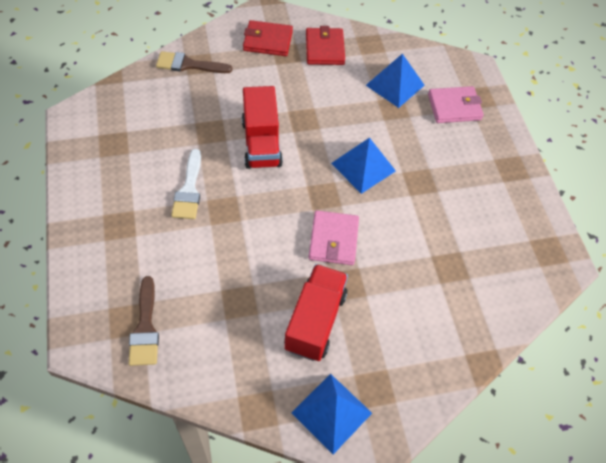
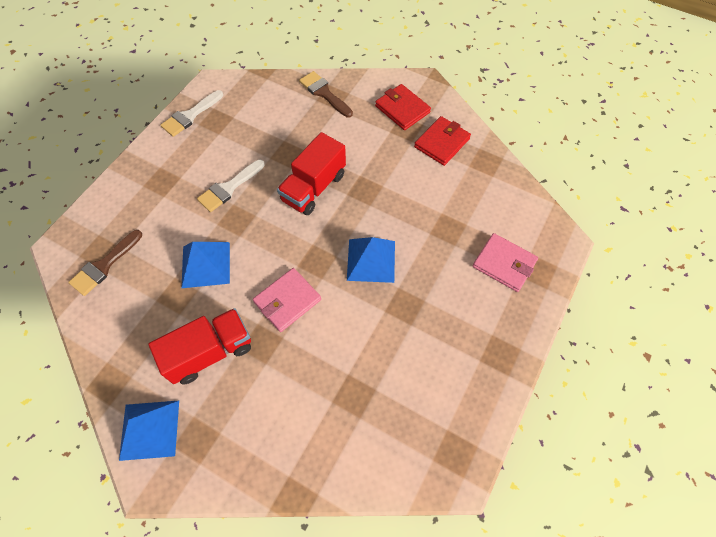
camera: 45 degrees right, 5 degrees up
blue pyramid [366,54,425,108] -> blue pyramid moved to [182,242,230,288]
none -> white brush [160,90,223,137]

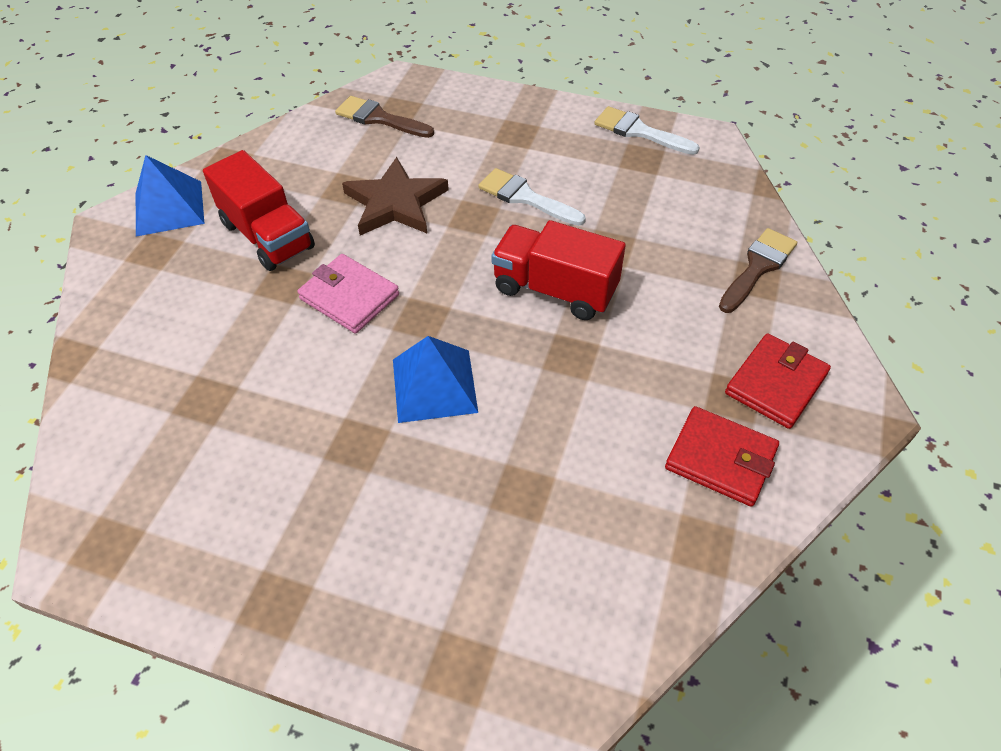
camera: 80 degrees right, 10 degrees down
blue pyramid [182,242,230,288] -> brown star [342,157,449,235]
pink wallet [473,233,538,292] -> none

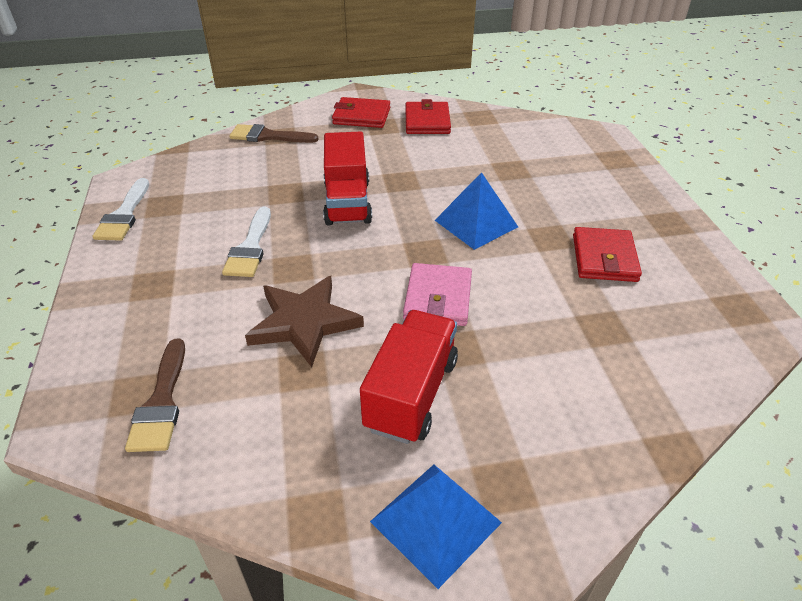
camera: 120 degrees left, 10 degrees down
none -> red wallet [573,227,642,282]

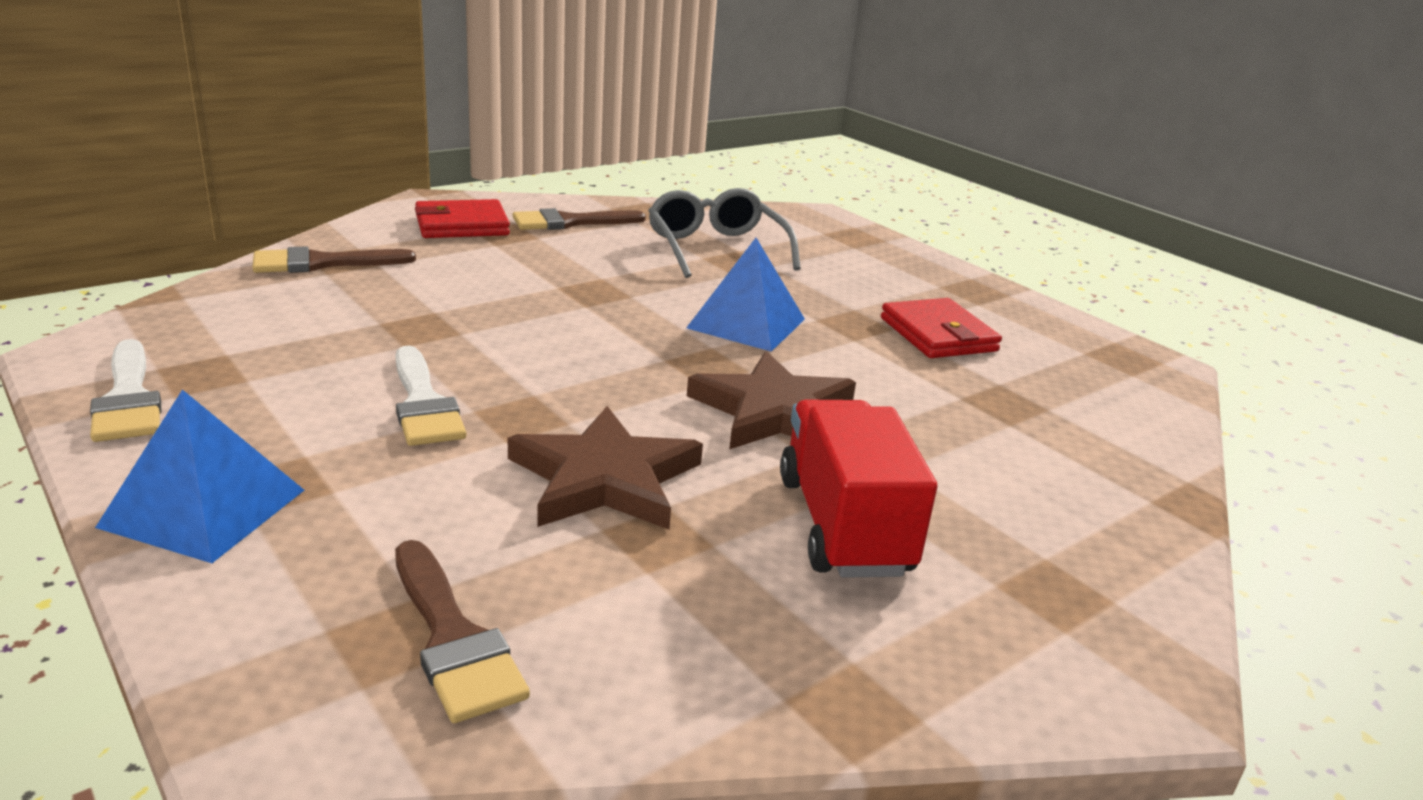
camera: 30 degrees left, 15 degrees down
red truck [323,132,372,226] -> none
blue pyramid [370,465,502,589] -> blue pyramid moved to [95,389,304,563]
pink wallet [403,263,472,326] -> brown star [687,351,856,449]
red wallet [405,99,451,134] -> brown brush [513,208,646,230]
none -> grey glasses [648,188,801,278]

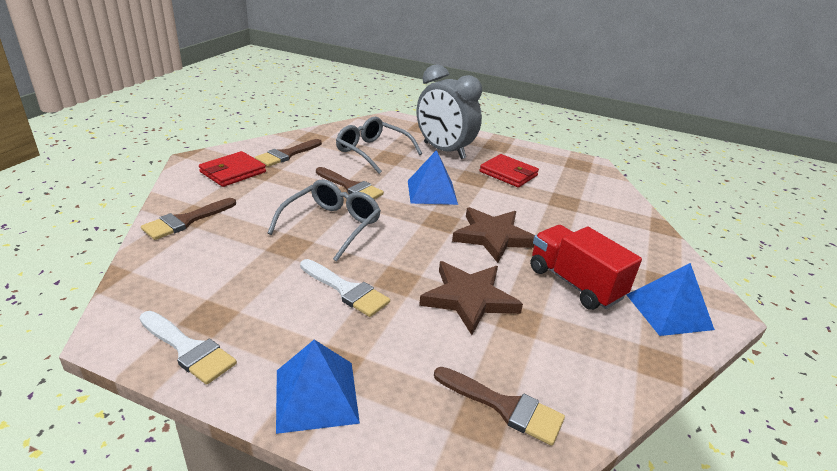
camera: 30 degrees left, 5 degrees up
none -> grey glasses [267,179,381,262]
none -> brown brush [316,167,384,199]
none -> grey clock [417,64,482,159]
none -> blue pyramid [627,263,715,336]

